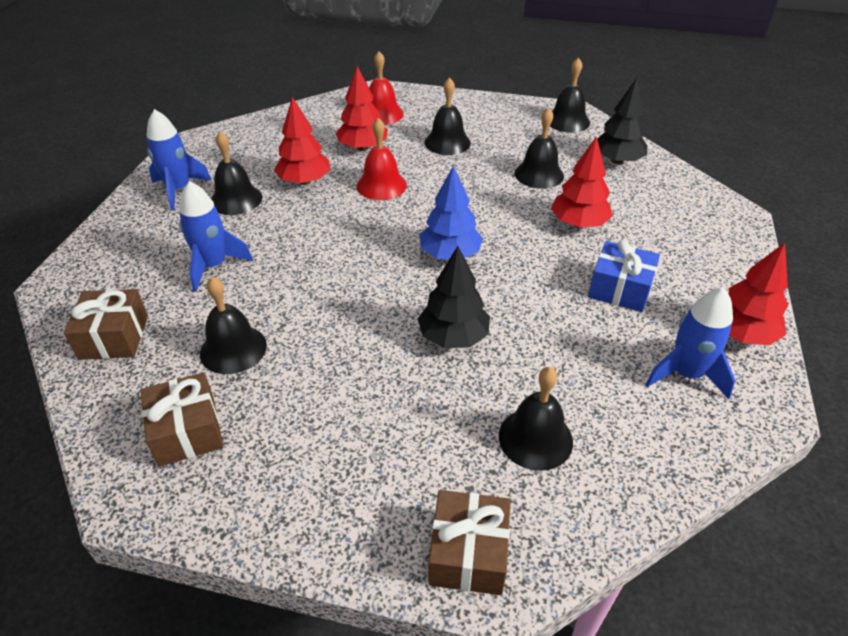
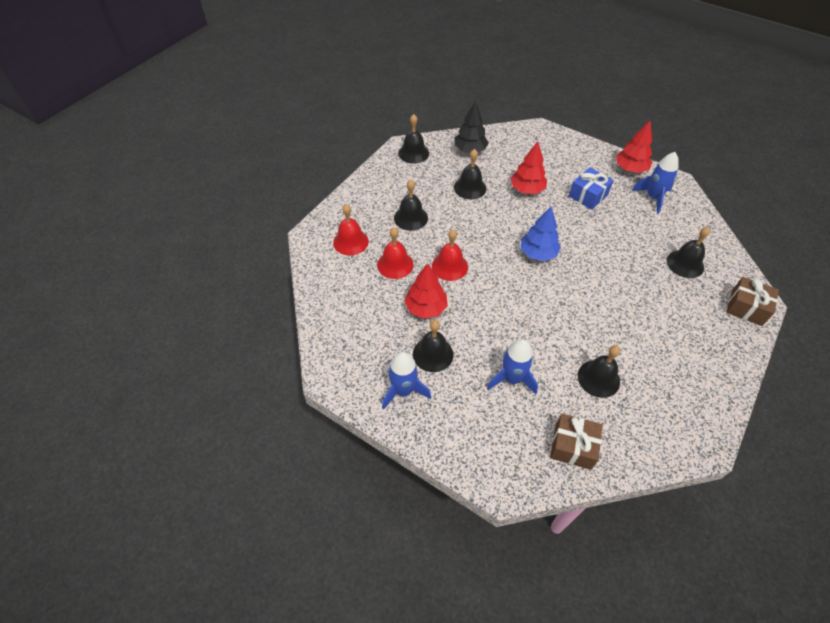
camera: 70 degrees left, 10 degrees up
brown gift [141,372,223,467] -> none
red tree [335,66,388,151] -> red bell [377,227,414,279]
black tree [418,246,490,348] -> none

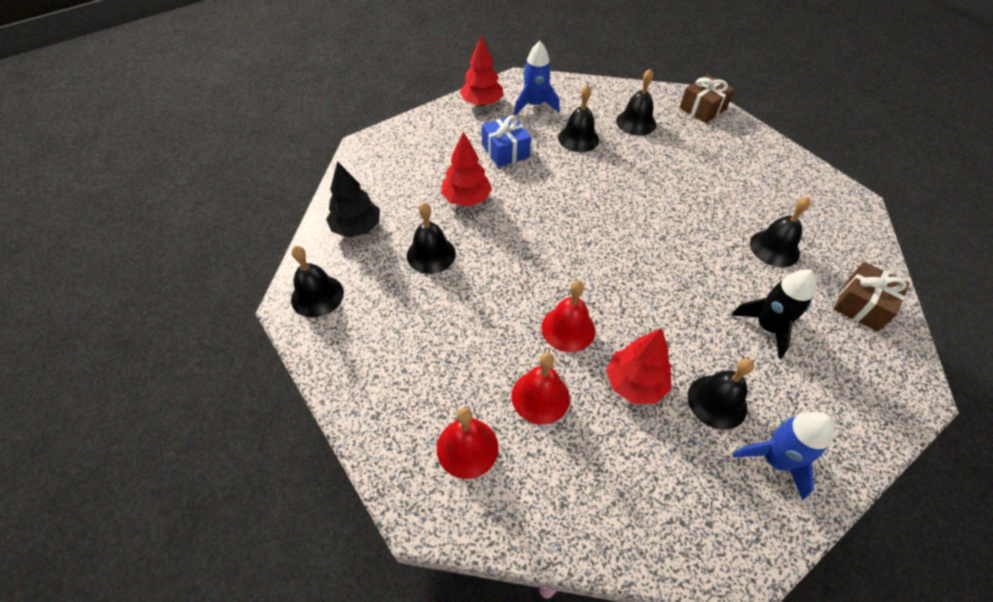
camera: 70 degrees left, 0 degrees up
black bell [394,180,428,231] -> black bell moved to [558,85,599,152]
blue rocket [487,339,538,394] -> black rocket [731,270,816,359]
blue tree [521,207,561,261] -> none

